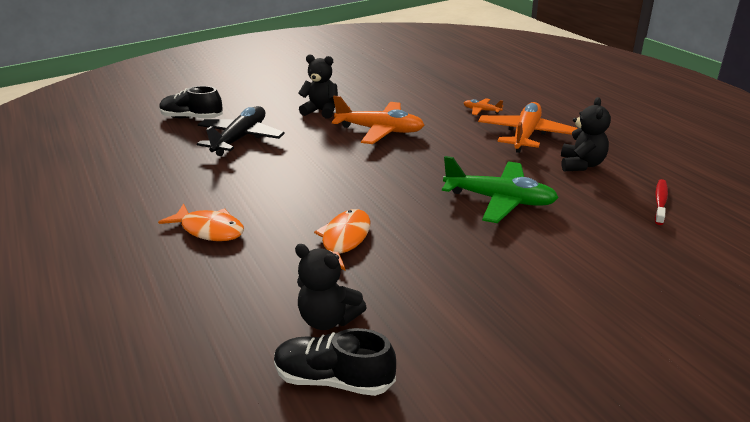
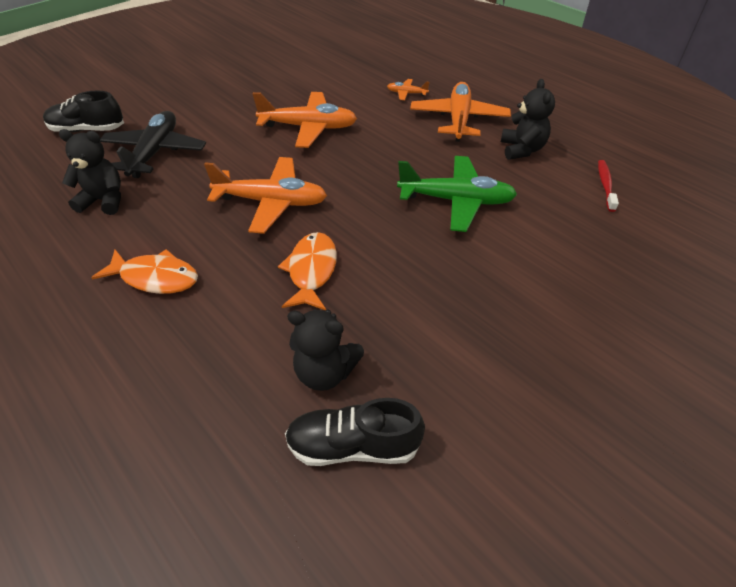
camera: 15 degrees left, 15 degrees up
black teddy bear [298,55,338,119] -> black teddy bear moved to [59,129,121,215]
none -> orange plane [204,157,327,234]

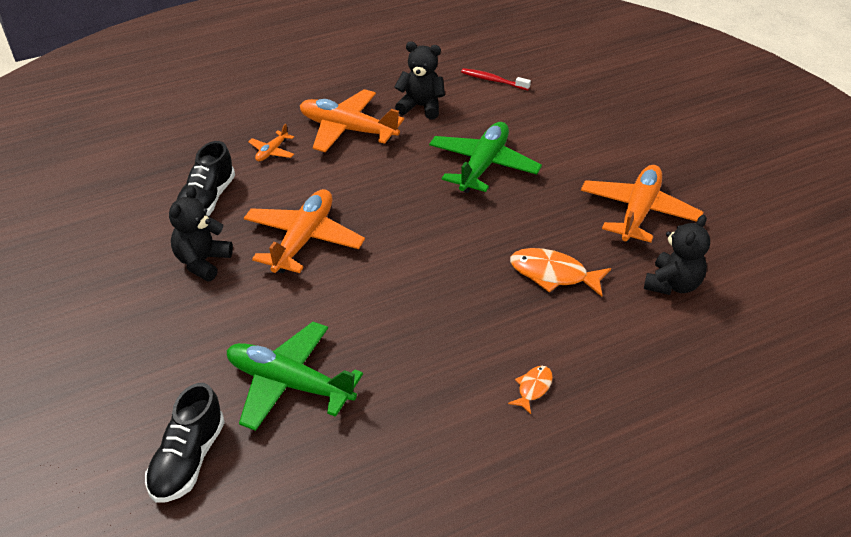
camera: 75 degrees left, 5 degrees down
black teddy bear [59,129,121,215] -> black teddy bear moved to [169,186,233,281]
orange fish [91,249,198,294] -> orange fish [508,366,553,414], size x0.55
black plane [100,111,206,178] -> green plane [227,322,363,431]
orange plane [204,157,327,234] -> orange plane moved to [581,165,704,243]
black shoe [285,398,425,466] -> black shoe moved to [177,141,235,216]

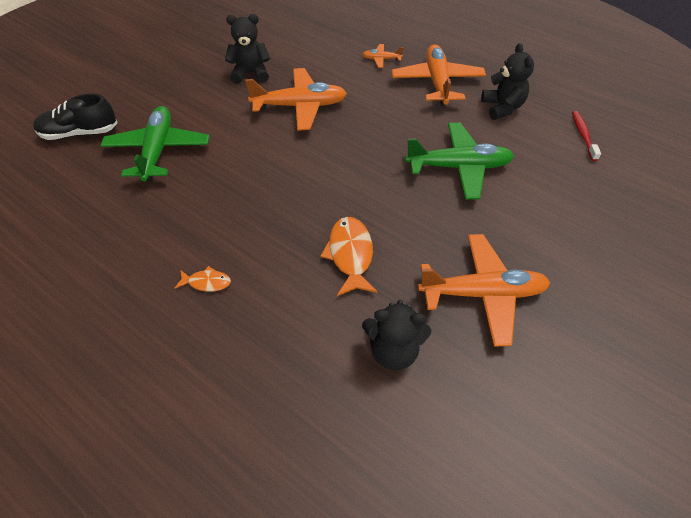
camera: 65 degrees right, 10 degrees up
black shoe [177,141,235,216] -> none

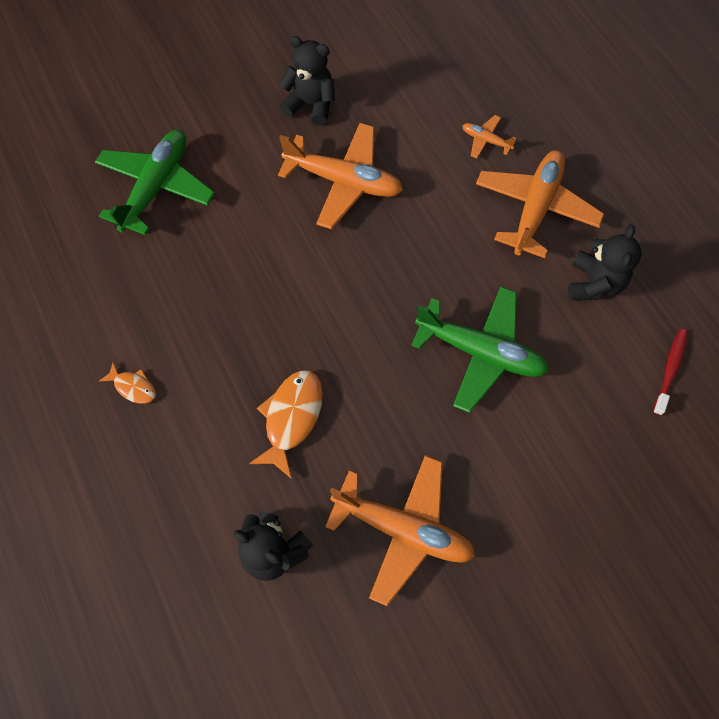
camera: 25 degrees right, 15 degrees up
black shoe [33,94,118,140] -> none

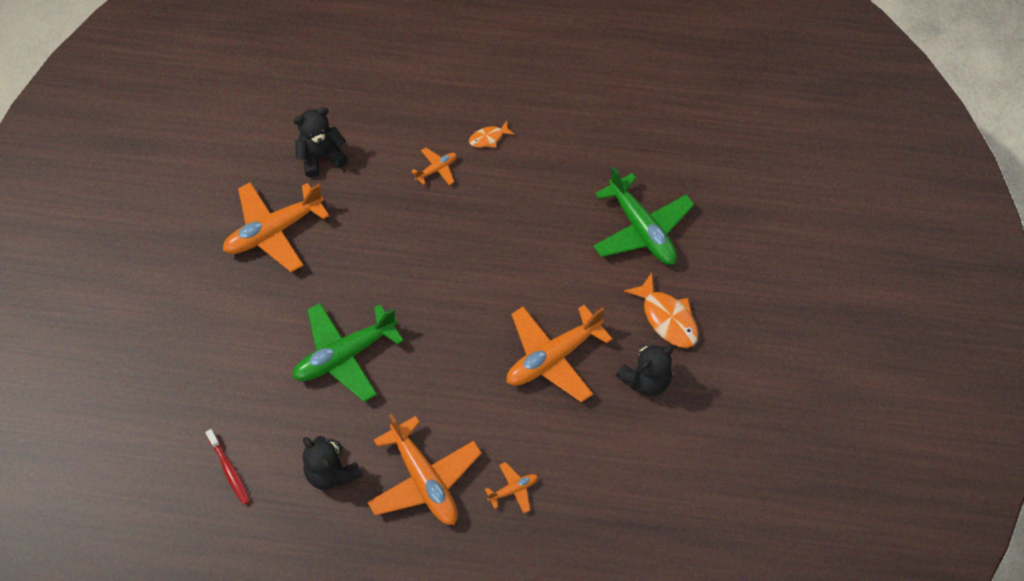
camera: 125 degrees right, 5 degrees down
orange fish [249,370,323,479] -> orange fish moved to [624,273,699,348]
none -> orange plane [412,148,457,185]

